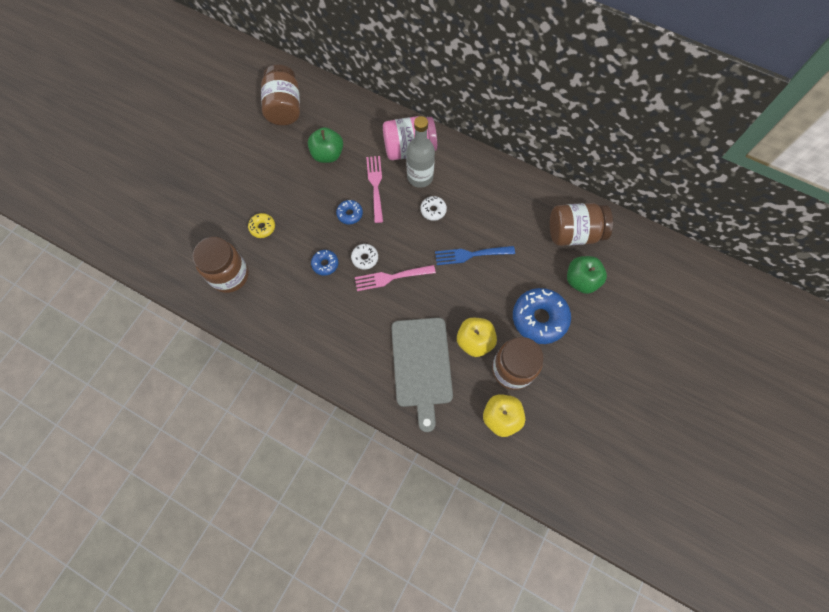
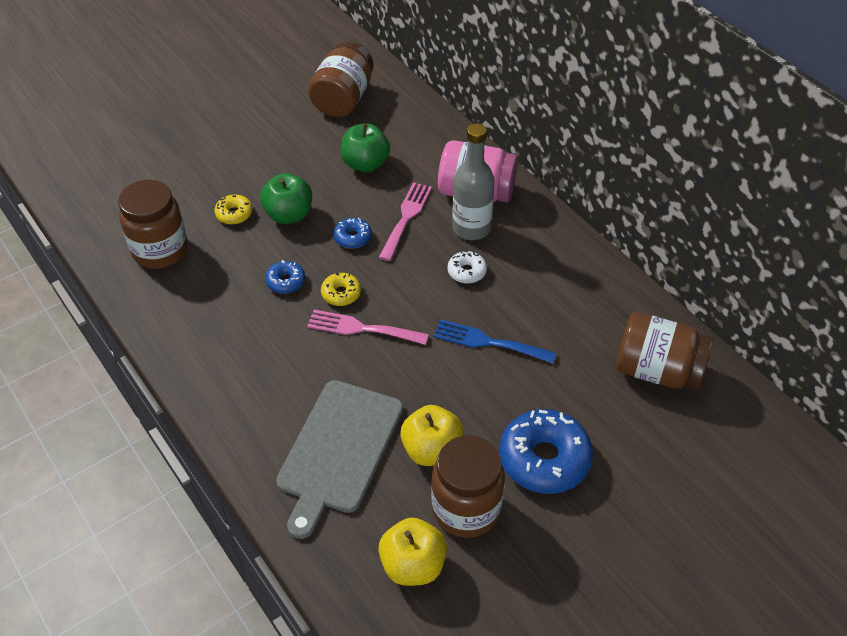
camera: 25 degrees right, 20 degrees down
white donut [351,244,378,269] -> yellow donut [321,272,361,306]
green apple [567,256,607,294] -> green apple moved to [260,173,312,224]

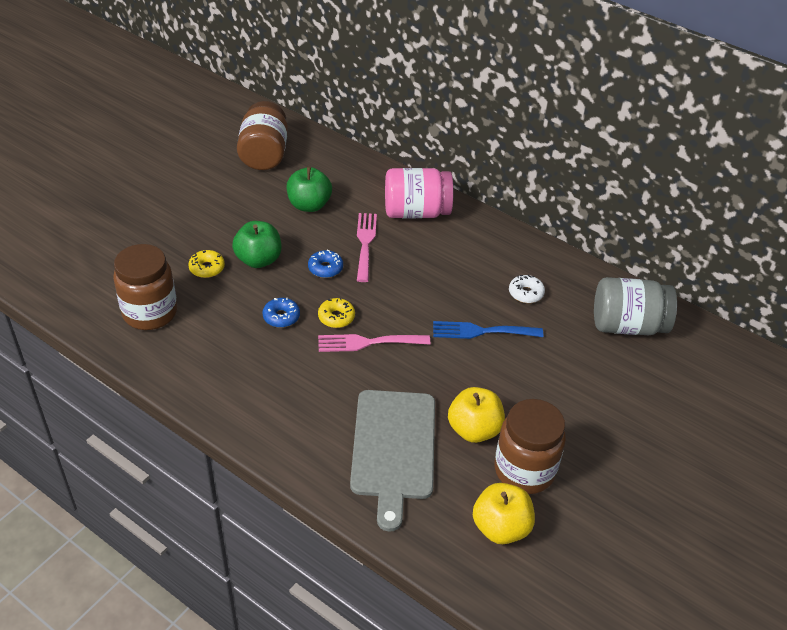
camera: 20 degrees left, 5 degrees down
white donut [448,251,487,284] -> white donut moved to [509,274,545,303]
grey bottle [452,123,495,240] -> none
blue donut [499,409,593,494] -> none
brown jar [616,312,713,391] -> grey jar [594,277,677,335]

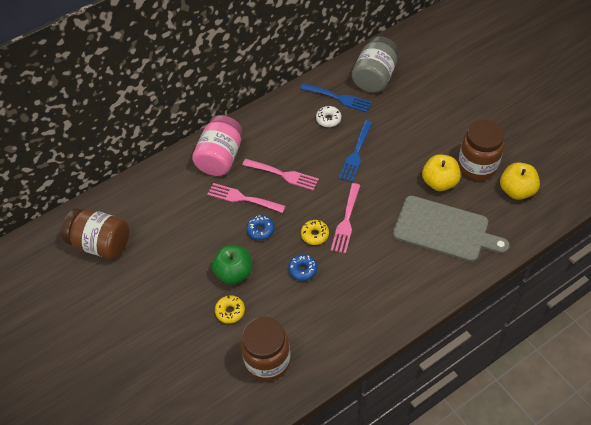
camera: 65 degrees left, 10 degrees up
green apple [287,167,332,212] -> none
none -> pink fork [242,159,319,191]
none -> blue fork [300,83,372,112]

